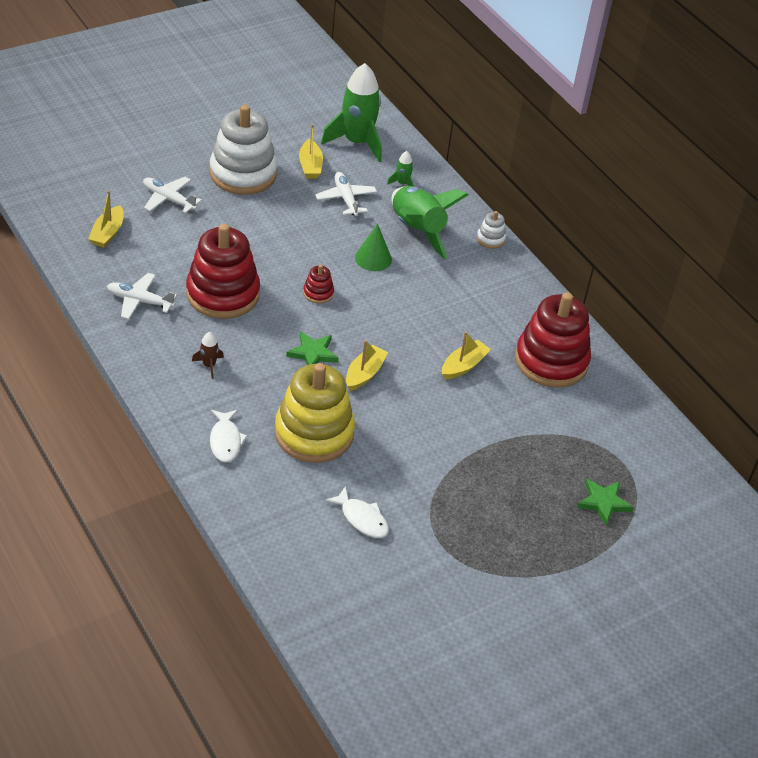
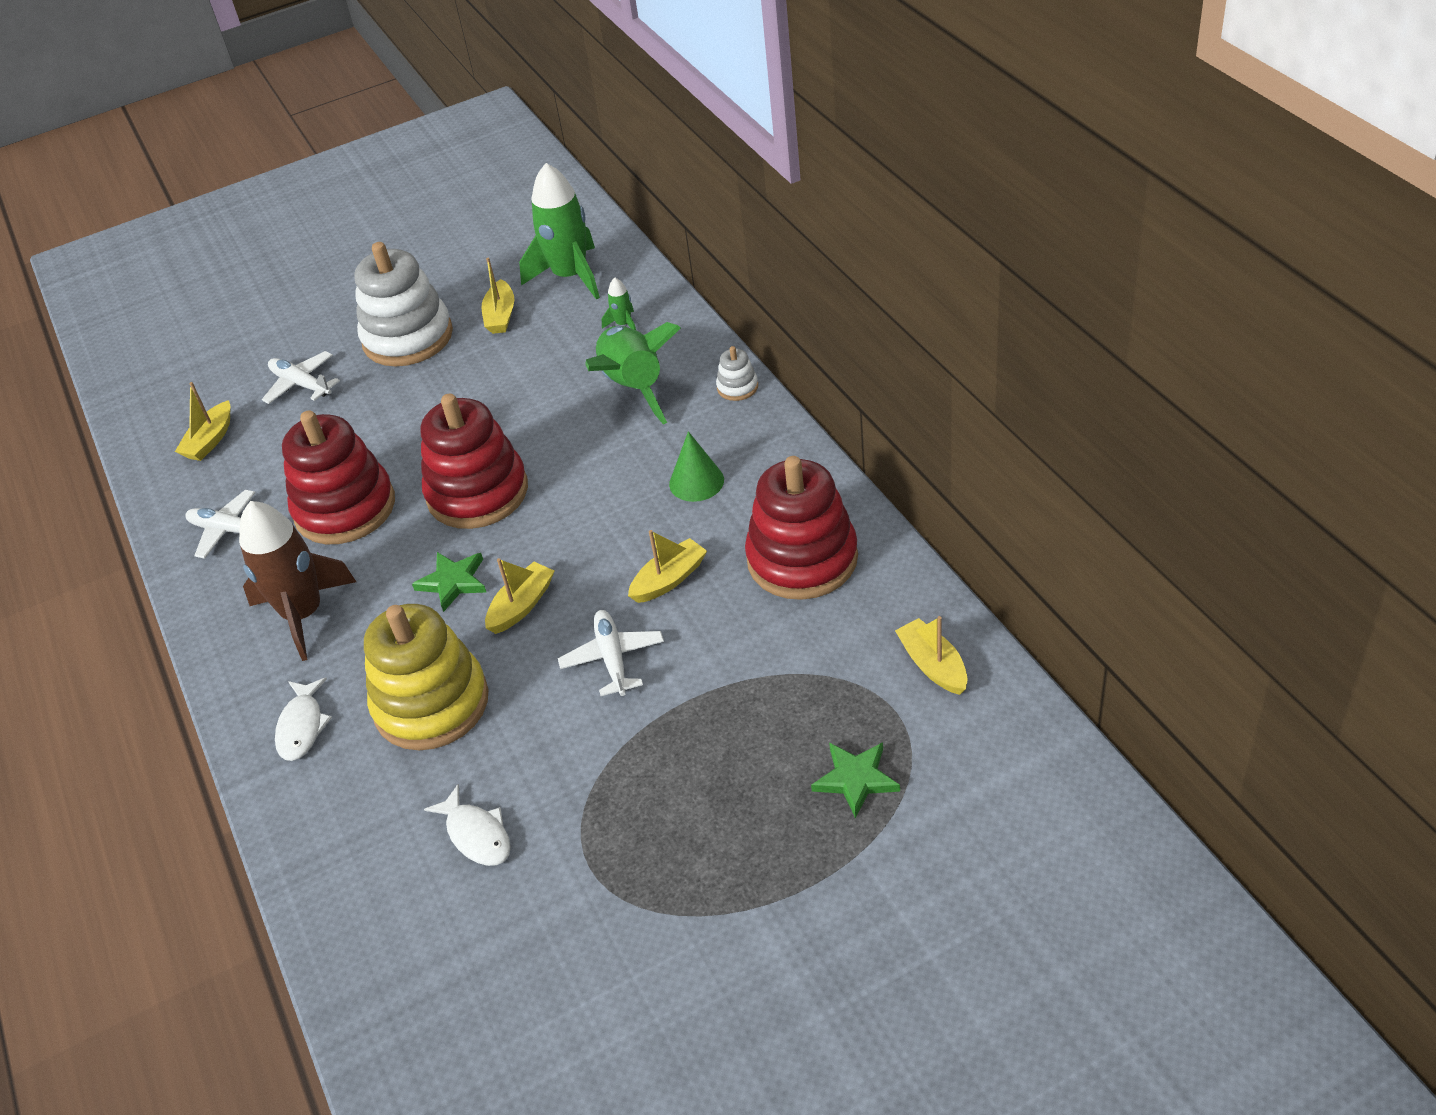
camera: 15 degrees right, 0 degrees up
brown rocket [192,332,224,379] -> brown rocket [239,501,356,661], size x2.36
red stacking toy [303,265,334,304] -> red stacking toy [421,394,528,529], size x2.37
white plane [315,172,377,216] -> white plane moved to [558,610,664,696]
green cone [355,224,392,271] -> green cone moved to [669,431,724,502]
none -> yellow boat [895,616,968,695]

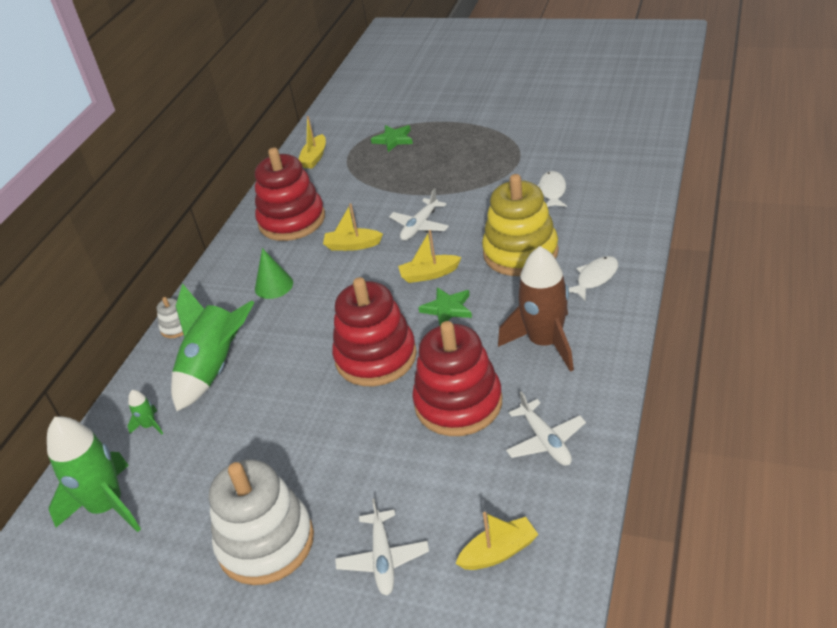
camera: 135 degrees left, 5 degrees down
yellow boat [482,257,514,334] -> none

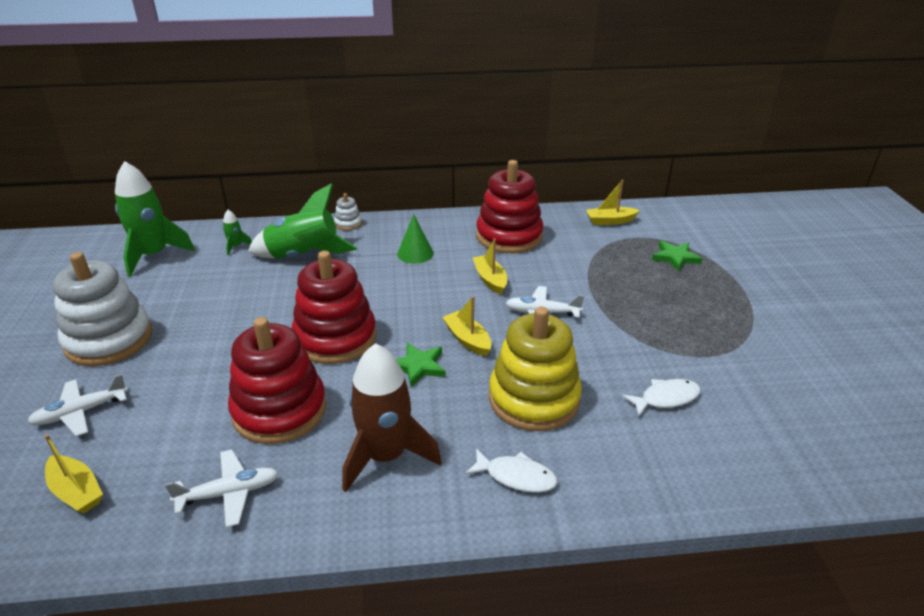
camera: 60 degrees right, 5 degrees down
white plane [506,391,586,466] -> white plane turned 150 degrees counterclockwise [165,450,278,528]

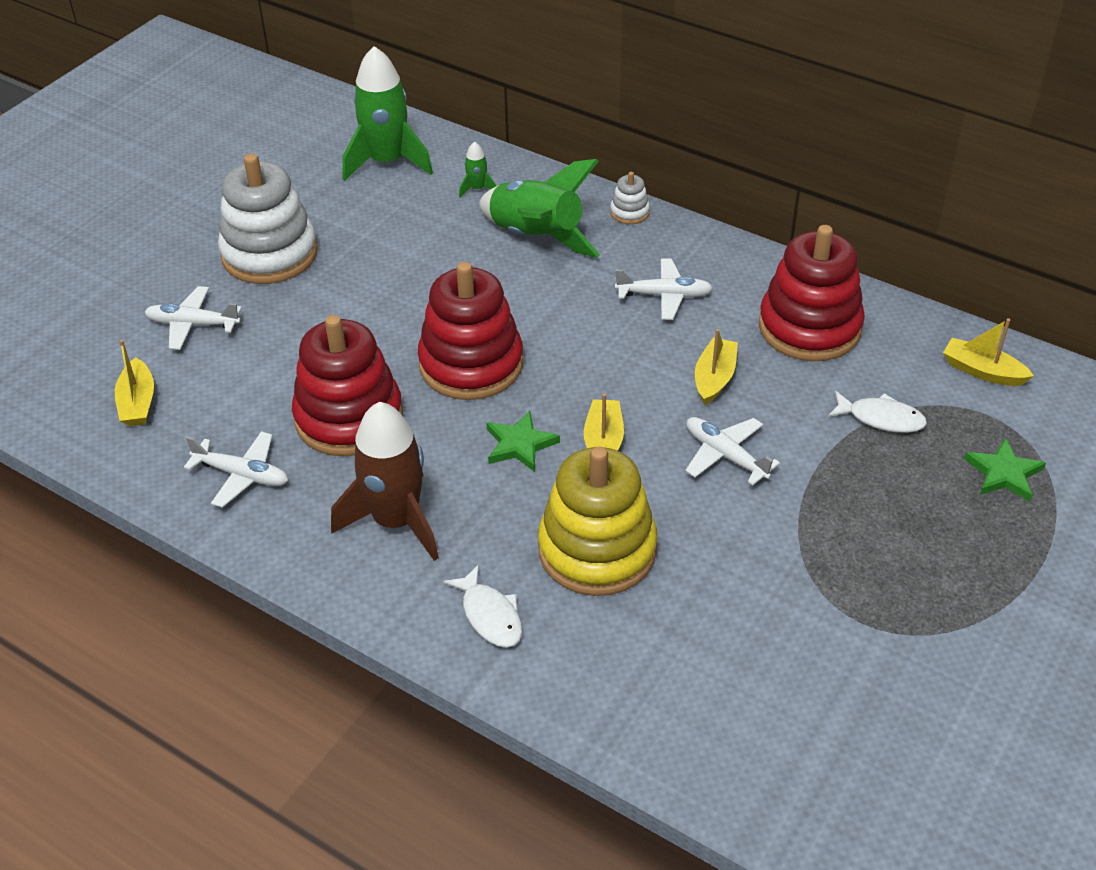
camera: 40 degrees right, 10 degrees up
green cone [397,214,434,264] -> white plane [615,258,713,320]
white fish [622,379,701,417] -> white fish moved to [828,391,927,433]

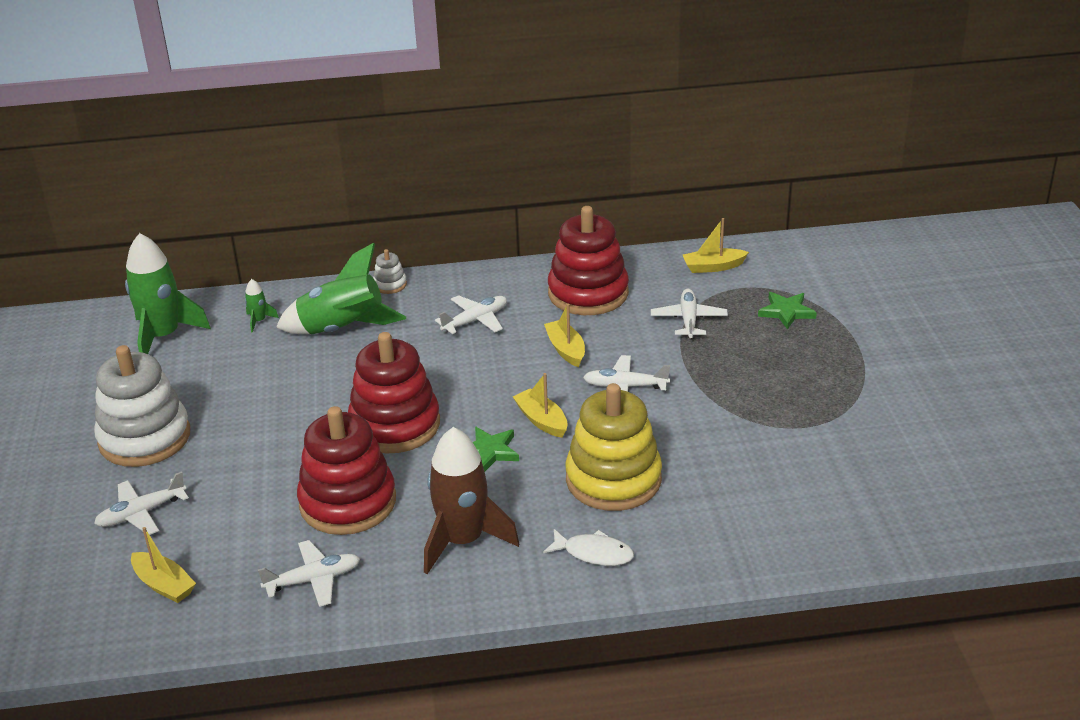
camera: 40 degrees left, 10 degrees down
white fish [828,391,927,433] -> white plane [651,289,728,338]

